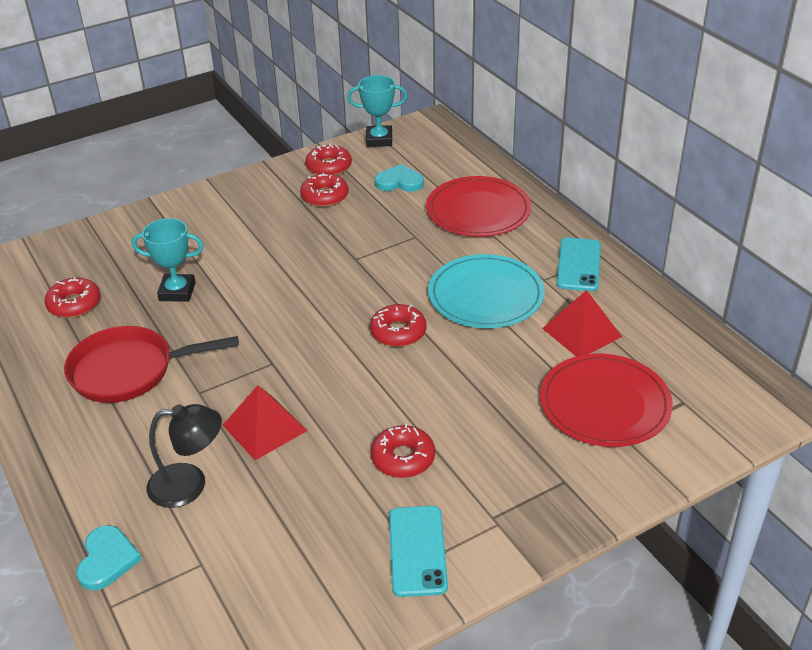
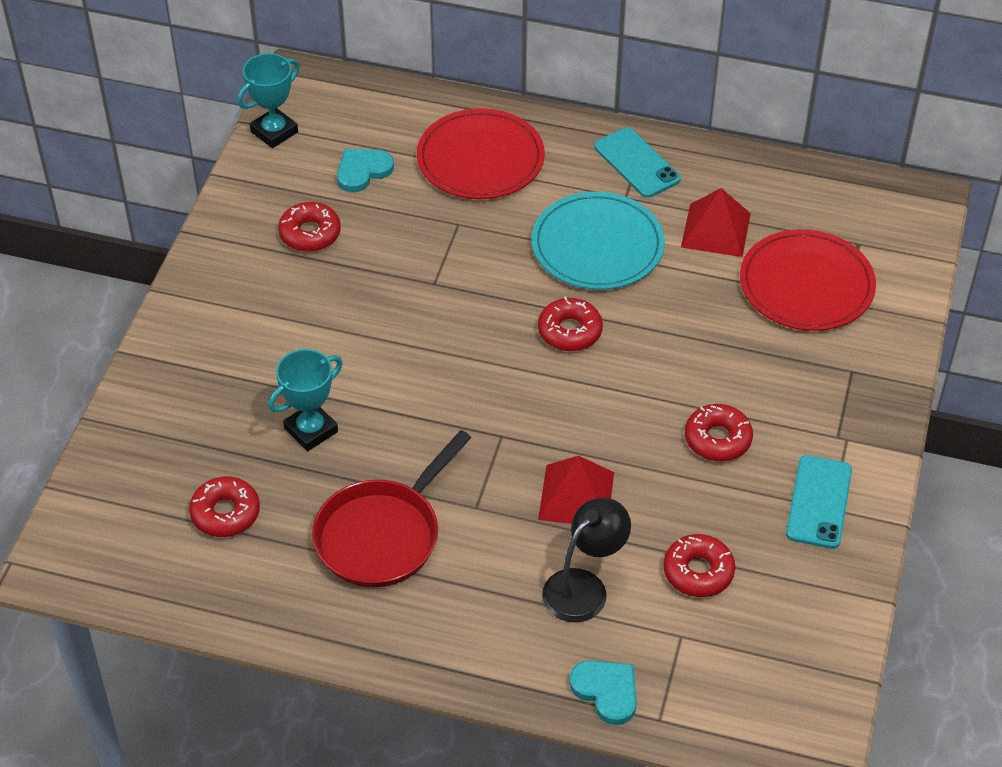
camera: 45 degrees left, 10 degrees up
red donut [305,143,352,175] -> red donut moved to [663,534,735,597]
turquoise phone [389,506,448,597] -> turquoise phone turned 60 degrees clockwise [786,455,852,549]

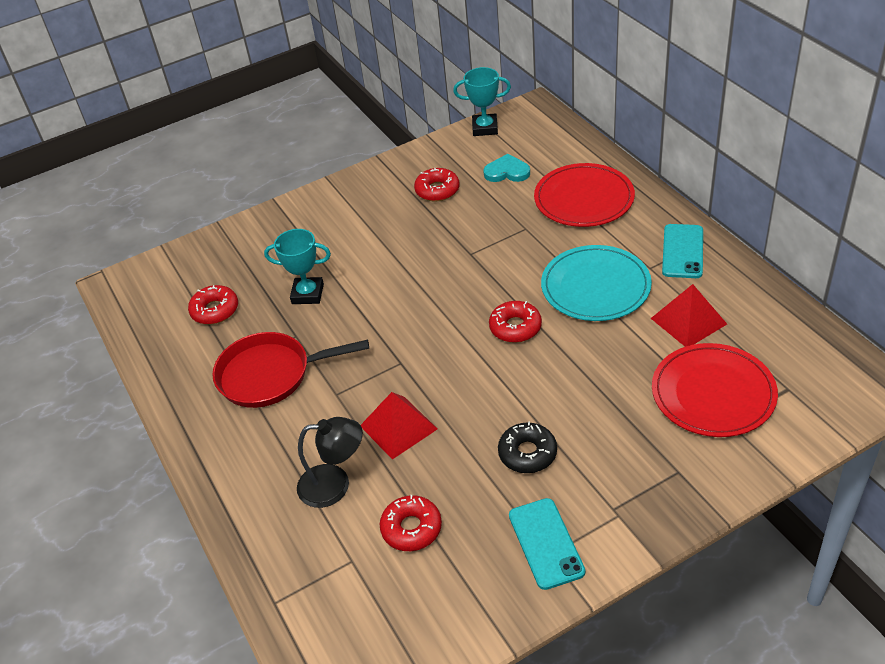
camera: 50 degrees right, 5 degrees down
turquoise heart [569,660,637,725] -> none
red donut [685,404,753,462] -> black donut [498,422,557,473]
turquoise phone [786,455,852,549] -> turquoise phone turned 75 degrees counterclockwise [509,498,585,590]

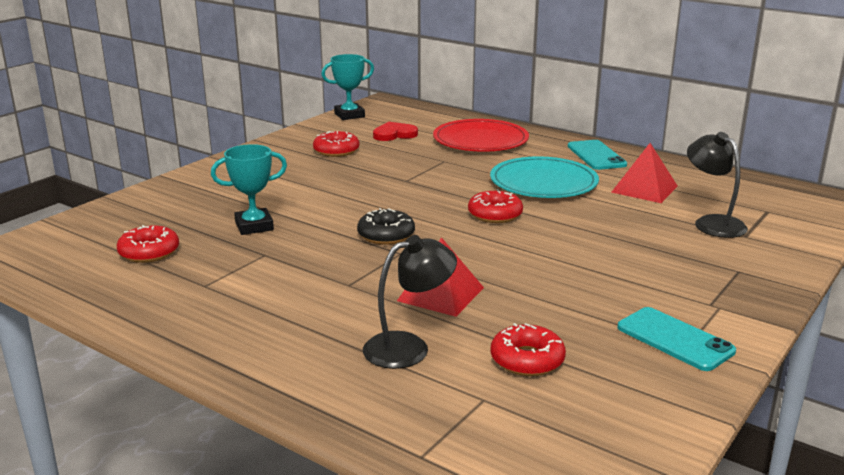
camera: 30 degrees left, 20 degrees down
red pan [212,332,369,408] -> none
turquoise heart [483,154,530,182] -> red heart [373,122,418,141]
black donut [498,422,557,473] -> black donut moved to [357,208,415,245]
red plate [652,343,778,437] -> black lamp [687,132,748,238]

